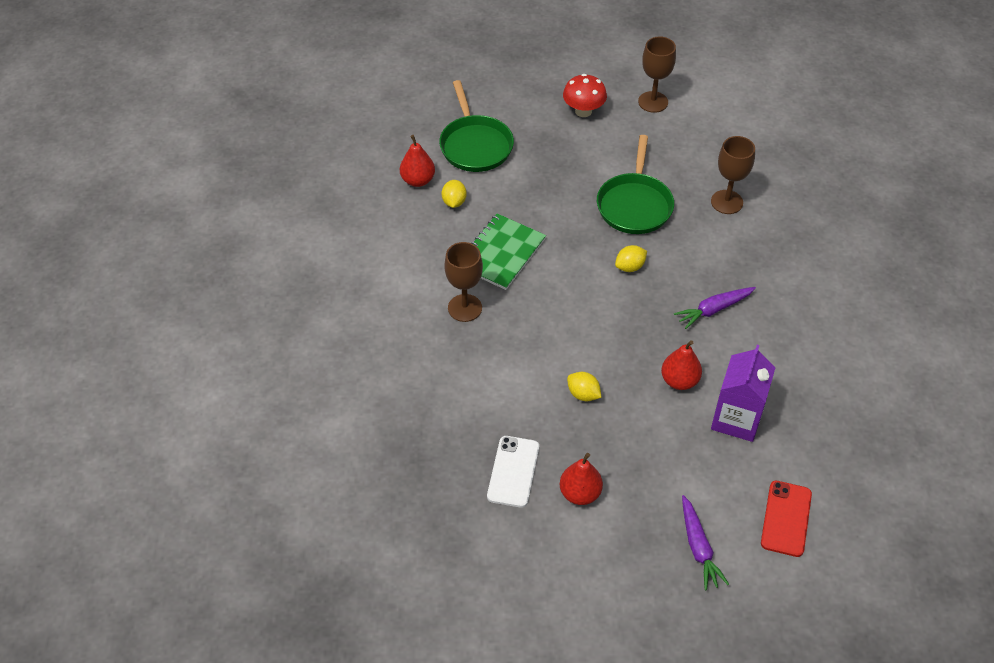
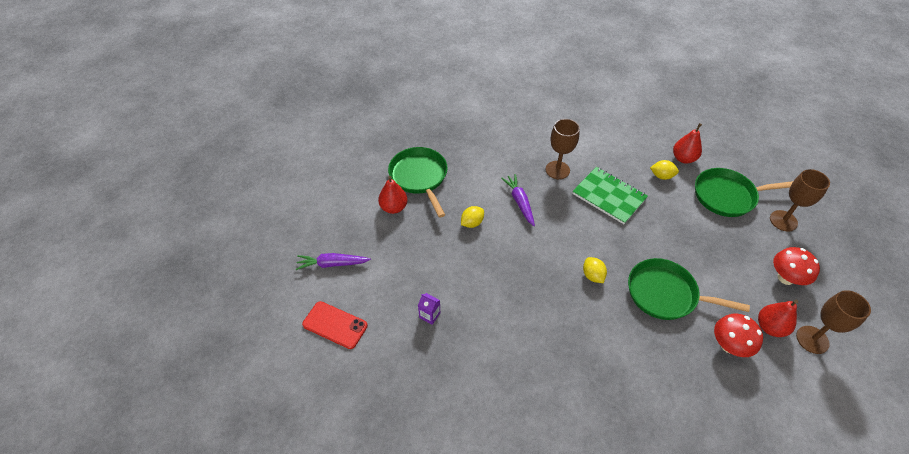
camera: 100 degrees right, 0 degrees up
white phone [487,436,539,508] -> green pan [388,147,448,218]
red pear [661,340,702,390] -> red pear moved to [758,300,798,337]
purple carrot [674,287,756,329] -> purple carrot moved to [501,174,535,226]
brown goblet [711,136,755,214] -> brown goblet moved to [770,169,830,232]
purple carton [711,345,775,442] -> purple carton [418,293,440,325], size x0.45
none -> red mushroom [714,314,763,357]

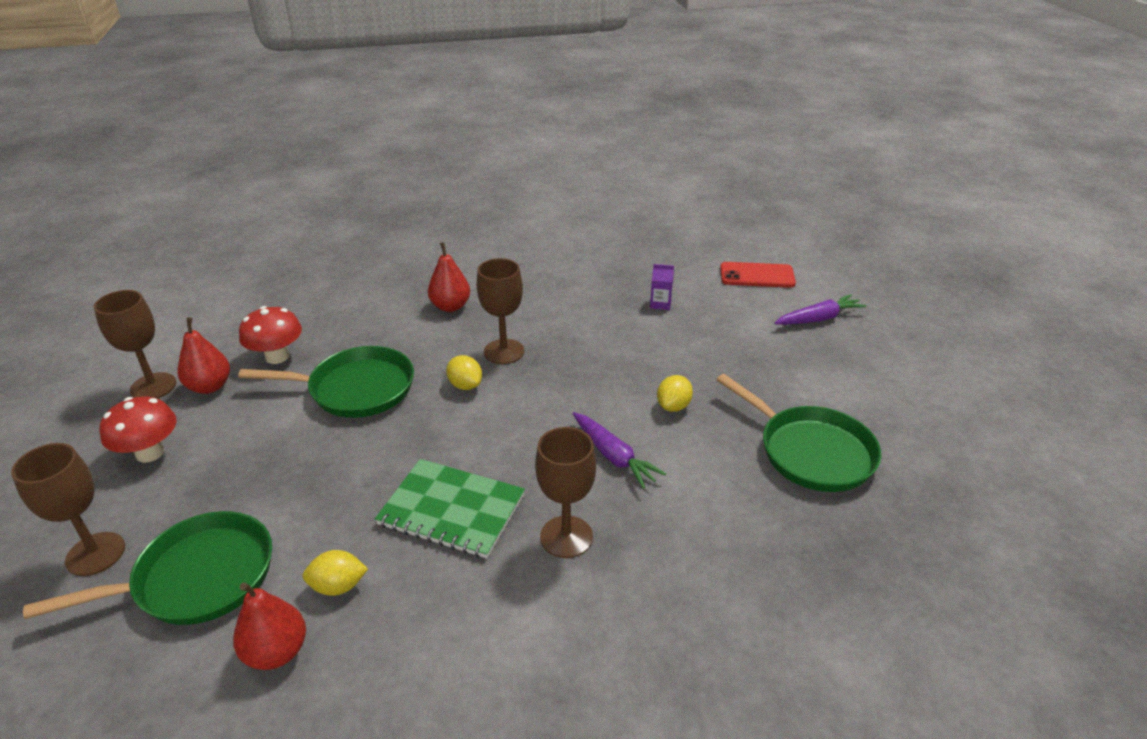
camera: 160 degrees right, 15 degrees down
red pear [378,176,408,214] -> red pear moved to [428,242,470,312]
none -> brown goblet [477,258,524,364]

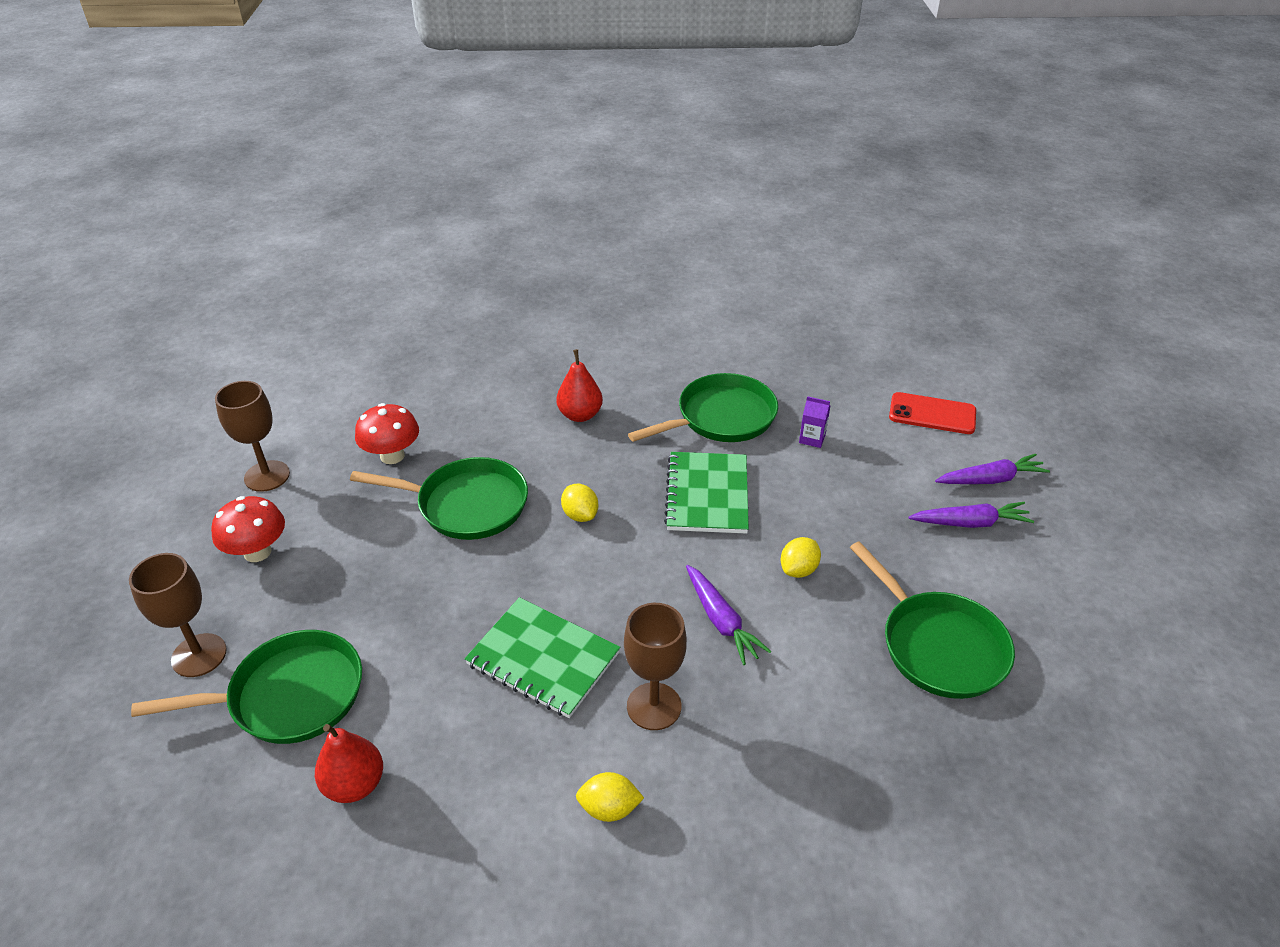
camera: 10 degrees right, 5 degrees up
red pear [178,317,230,394] -> none
yellow lemon [302,550,368,596] -> yellow lemon moved to [576,772,644,822]
brown goblet [477,258,524,364] -> none
none -> green pan [628,373,778,442]
none -> green notebook [664,452,749,534]
none -> purple carrot [908,502,1034,528]

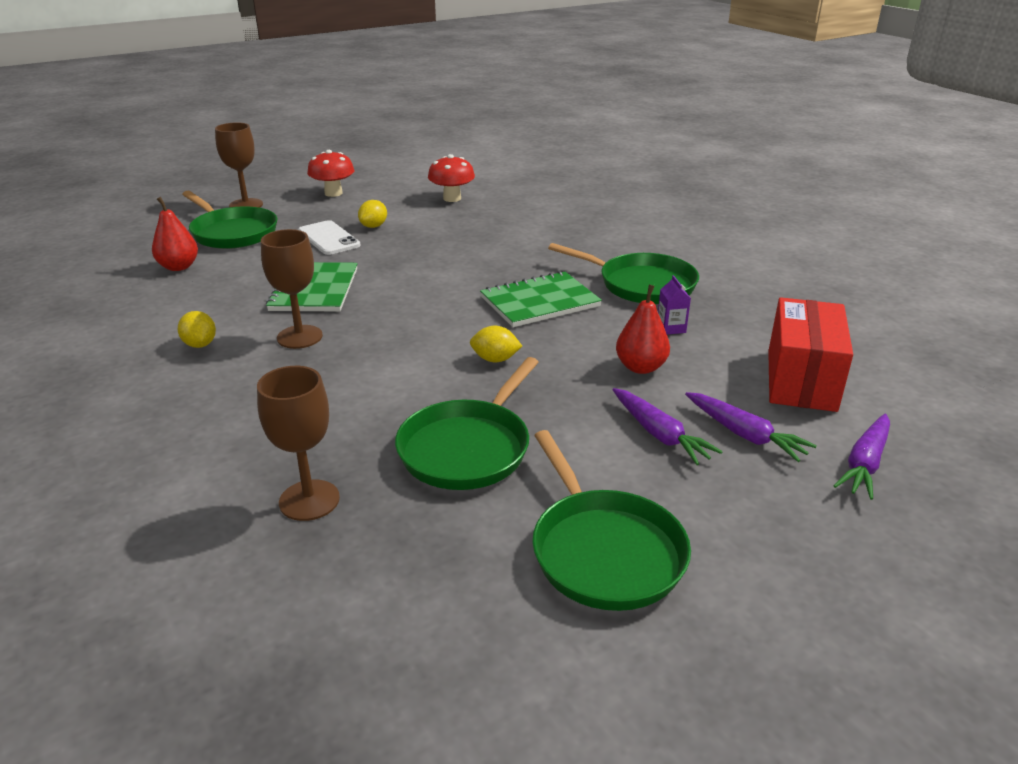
camera: 60 degrees right, 10 degrees down
brown goblet [215,381,290,492] -> brown goblet moved to [257,366,340,521]
green pan [350,457,528,540] -> green pan moved to [532,430,691,611]
red pear [556,349,603,422] -> red pear moved to [616,285,670,374]
yellow lemon [561,484,598,522] -> yellow lemon moved to [358,200,387,228]
purple carrot [686,565,771,665] -> purple carrot moved to [834,414,890,500]
red phone [889,392,976,434] -> red box [768,297,853,412]
none -> white phone [298,220,360,255]

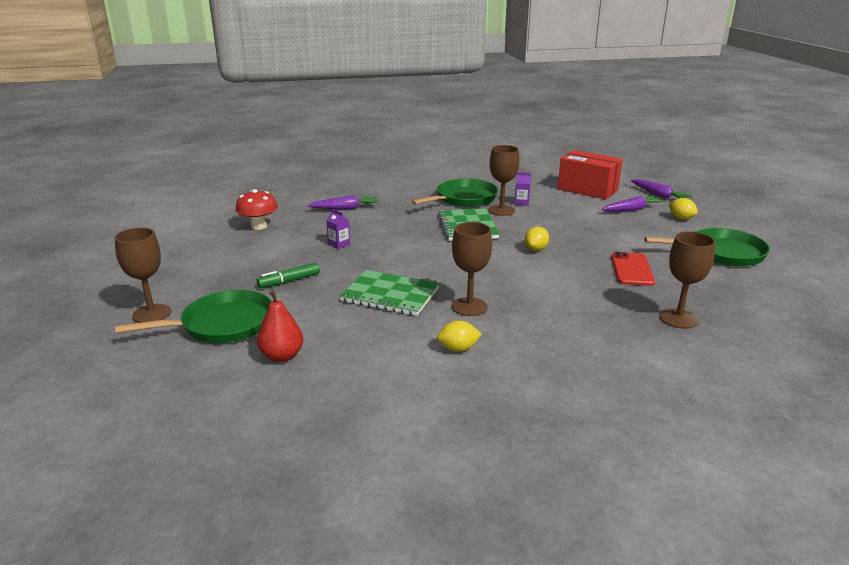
camera: 70 degrees left, 5 degrees down
white phone [298,220,360,255] -> green marker [257,263,320,288]
red mushroom [307,150,355,197] -> none
yellow lemon [358,200,387,228] -> yellow lemon moved to [669,198,698,220]
green pan [395,357,539,490] -> red phone [611,252,655,286]
purple carrot [613,388,723,465] -> purple carrot moved to [307,195,379,210]
red pear [616,285,670,374] -> none
none -> purple carton [326,209,350,249]
none -> brown goblet [488,145,520,216]

